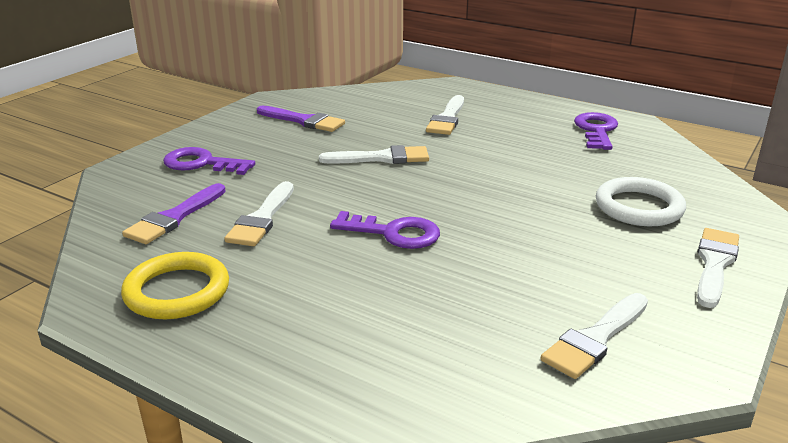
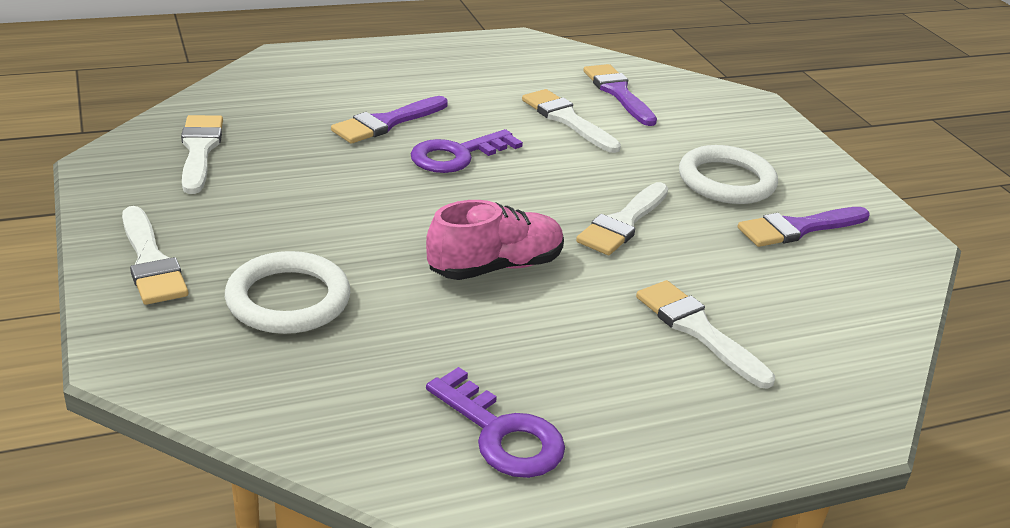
camera: 125 degrees right, 5 degrees up
yellow ring [121,252,229,319] -> none
purple key [163,147,255,175] -> none
none -> purple brush [331,96,448,144]
none -> pink shoe [426,200,564,280]
none -> white ring [679,145,778,204]

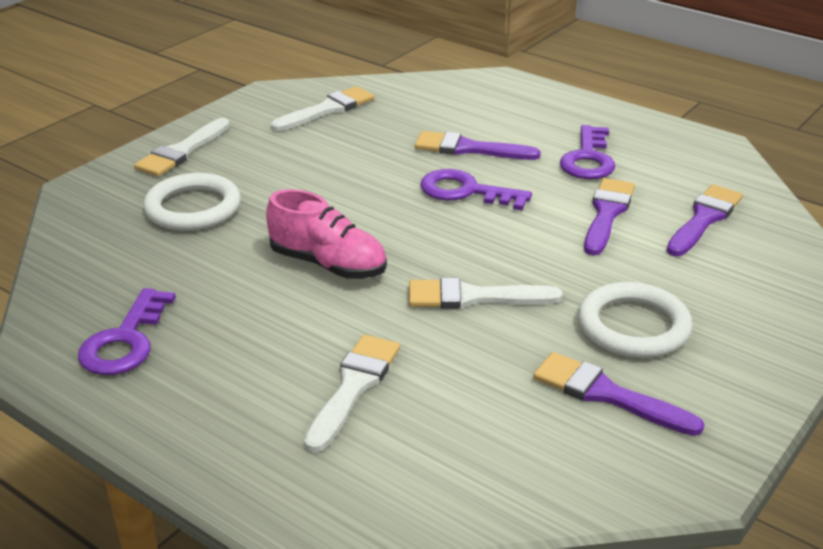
camera: 60 degrees right, 0 degrees up
white brush [522,89,621,153] -> purple brush [584,178,635,255]
none -> purple key [560,125,615,179]

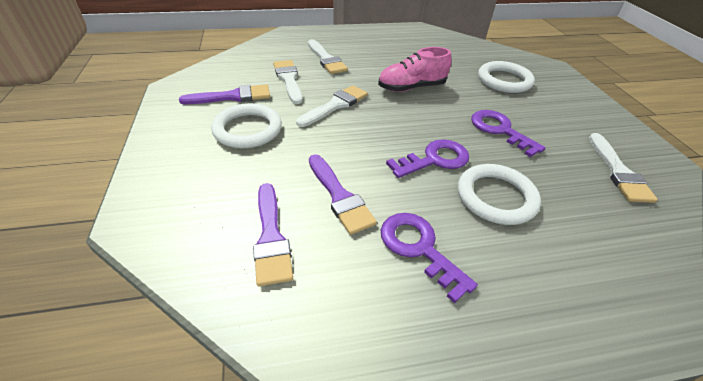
camera: 130 degrees right, 10 degrees up
purple key [78,288,176,375] -> purple key moved to [471,110,546,157]
white brush [134,118,230,177] -> white brush moved to [273,60,303,104]
purple brush [415,131,541,160] -> white ring [458,164,541,225]

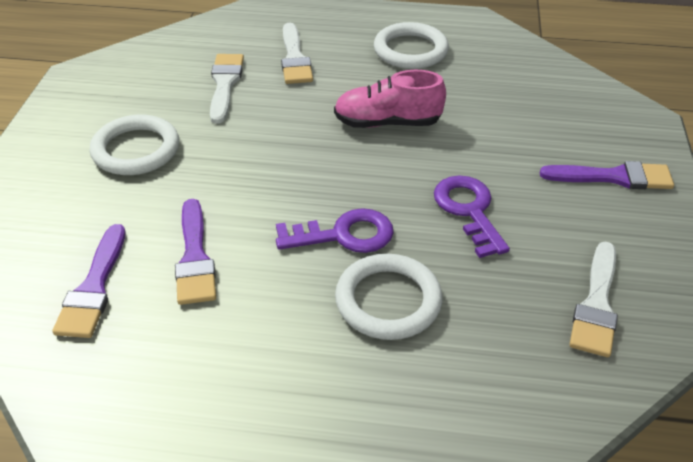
camera: 20 degrees right, 0 degrees up
purple brush [179,84,270,104] -> purple brush moved to [540,161,674,189]
white brush [296,85,368,127] -> none
purple key [381,213,478,303] -> none
white ring [478,61,535,93] -> white ring moved to [374,22,449,69]

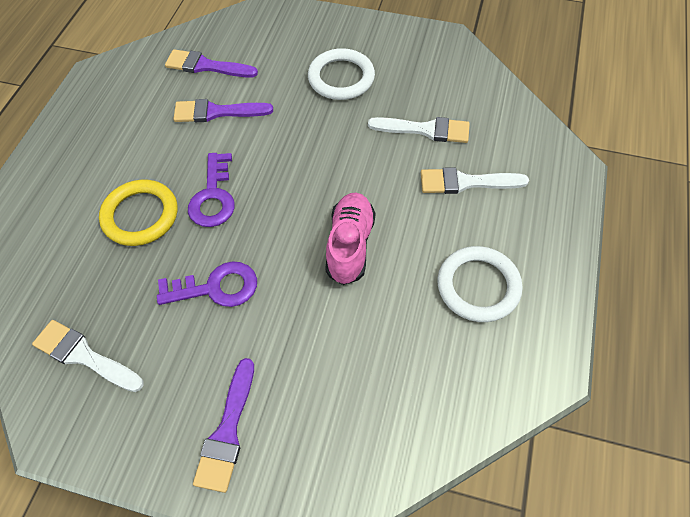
camera: 100 degrees right, 15 degrees up
white ring [335,254,442,340] -> yellow ring [99,180,177,246]

